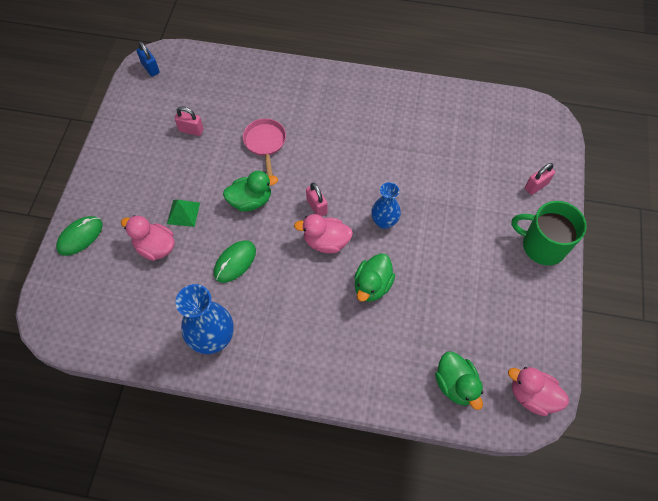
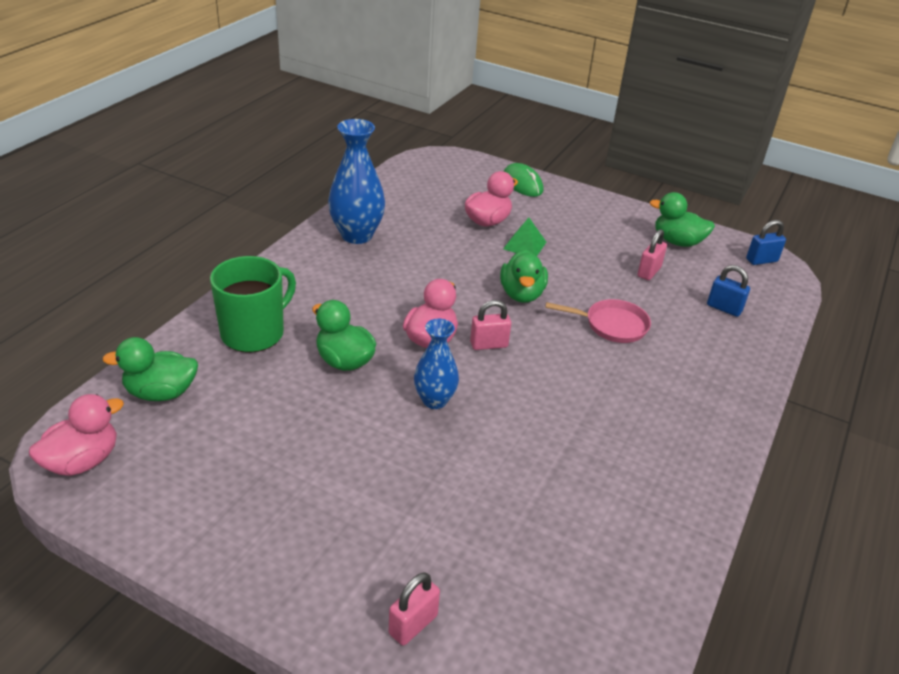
camera: 105 degrees right, 25 degrees down
green mouse [214,240,256,283] -> none
green mug [511,201,587,265] -> green mug moved to [210,256,296,353]
pink padlock [525,163,555,195] -> pink padlock turned 60 degrees clockwise [389,573,440,645]
none -> green duck [650,192,715,247]
none -> blue padlock [707,265,750,317]

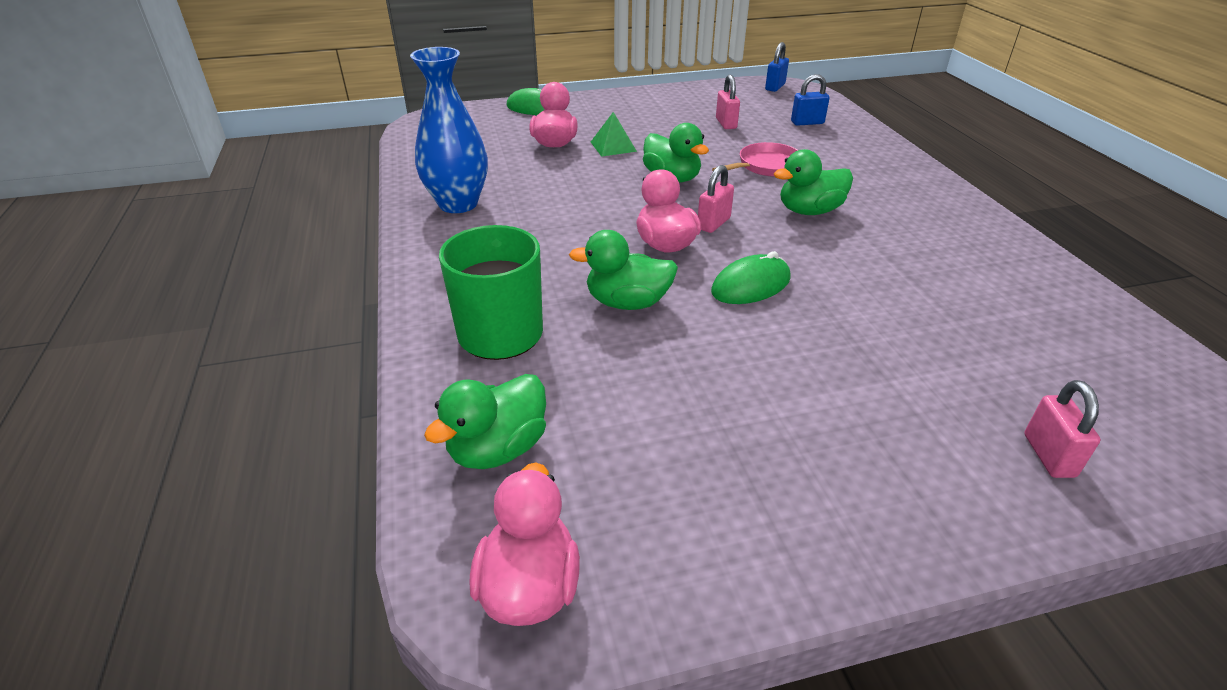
camera: 40 degrees left, 0 degrees up
blue vase [414,319,459,409] -> green mouse [711,251,791,304]
green duck [650,192,715,247] -> green duck moved to [774,149,853,215]

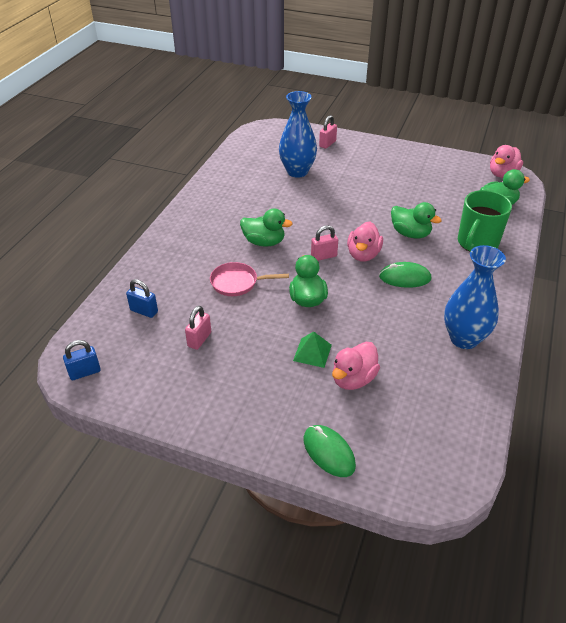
camera: 145 degrees left, 5 degrees up
green mouse [711,251,791,304] -> green mouse moved to [379,262,431,288]
none -> blue vase [279,91,317,178]

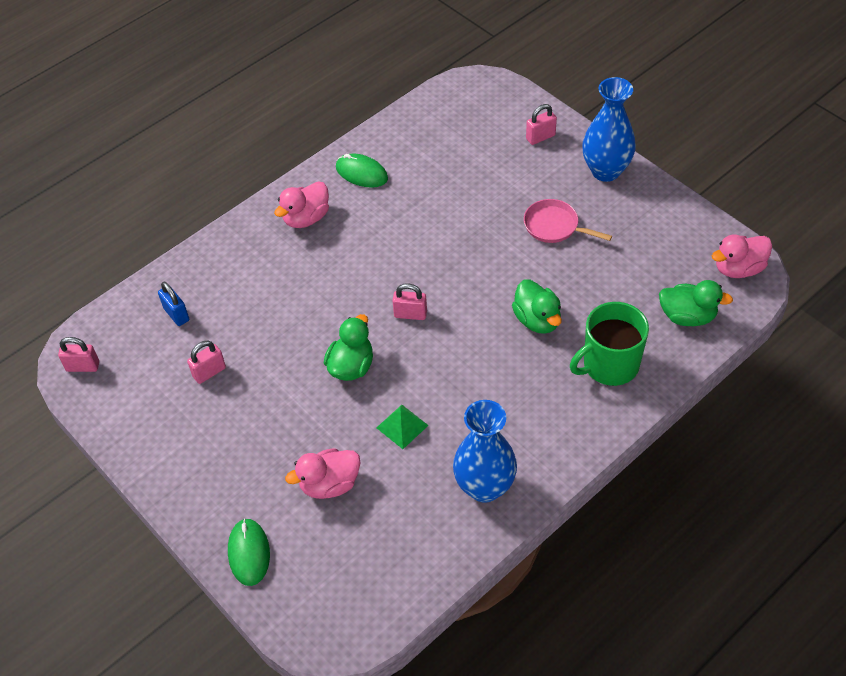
camera: 30 degrees right, 10 degrees up
blue padlock [63,340,101,380] -> pink padlock [58,337,99,372]
pink pan [210,262,289,296] -> pink pan moved to [524,199,612,243]
green duck [240,209,293,247] -> none
blue vase [279,91,317,178] -> blue vase moved to [582,77,636,182]
green pyramid [293,331,332,368] -> green pyramid moved to [376,405,429,449]
pink duck [347,221,383,262] -> pink duck moved to [274,181,329,228]
green mouse [379,262,431,288] -> green mouse moved to [336,154,388,188]

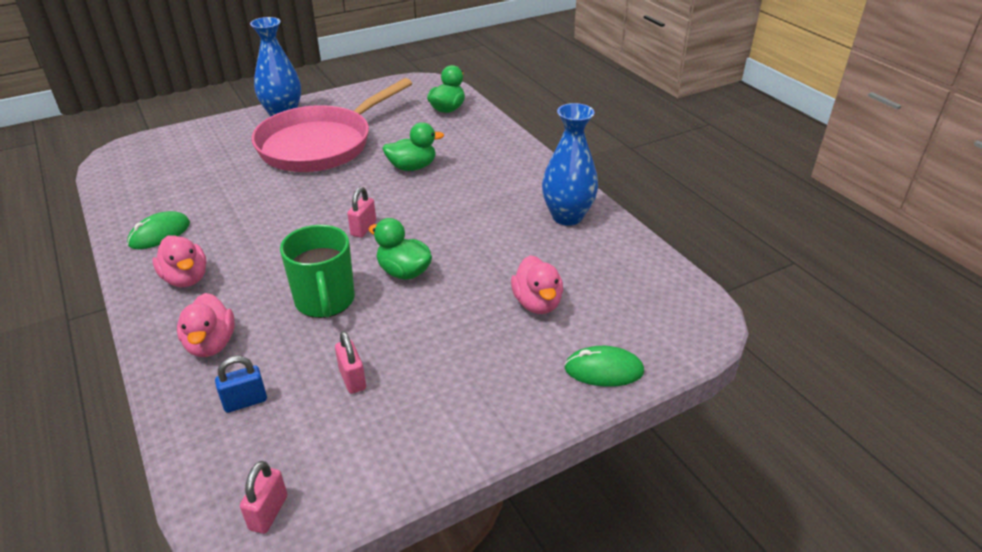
camera: 80 degrees left, 15 degrees down
green pyramid [376,405,429,449] -> none
pink pan [524,199,612,243] -> pink pan [252,78,412,172], size x2.35
pink padlock [526,104,557,145] -> none
green mug [570,302,649,386] -> green mug moved to [280,225,355,318]
pink duck [712,234,772,278] -> pink duck moved to [177,293,235,357]

